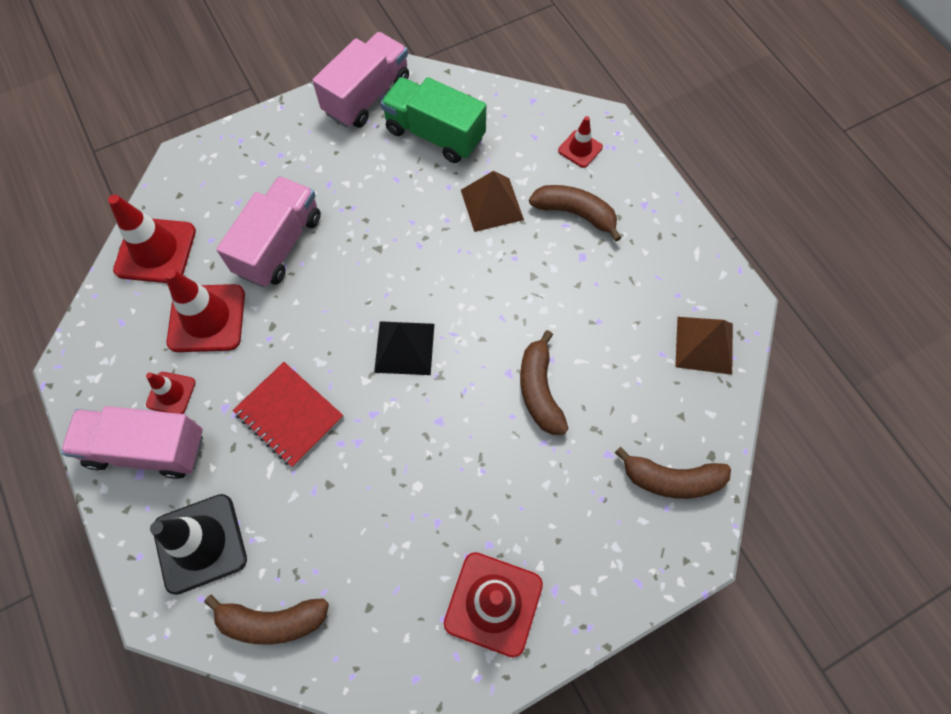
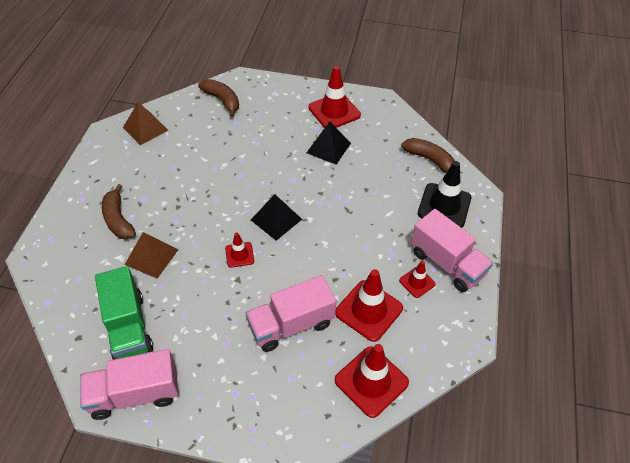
camera: 140 degrees left, 15 degrees down
red notebook [233,362,343,467] -> none
brown banana [520,330,568,435] -> none
red traffic cone [558,116,603,168] -> red traffic cone moved to [225,232,254,268]
none -> black pyramid [306,122,351,165]

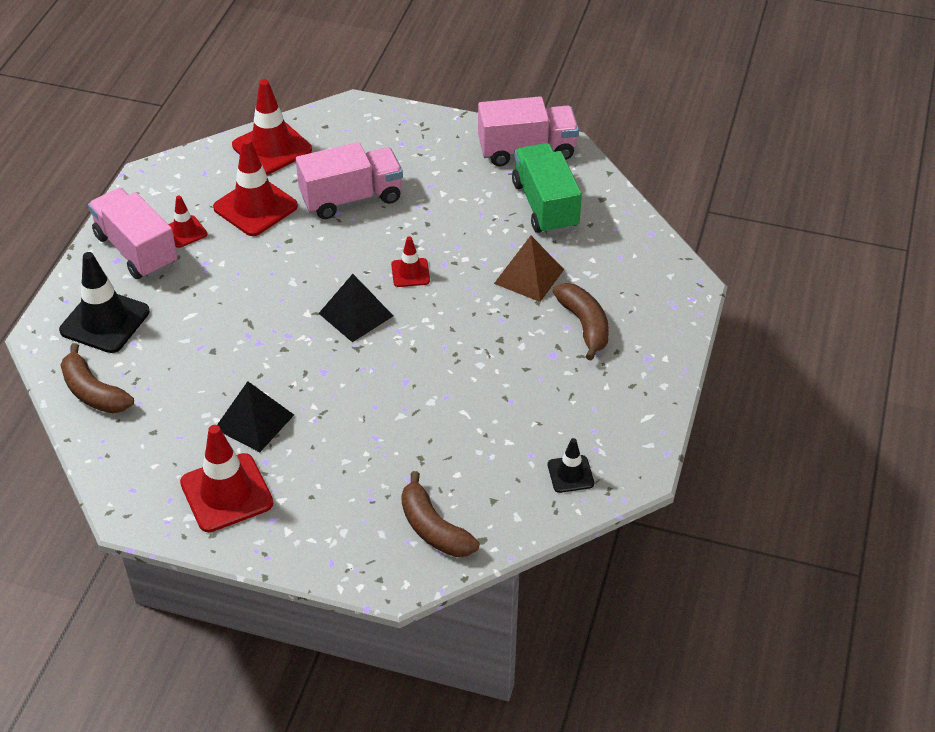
camera: 175 degrees left, 5 degrees down
brown pyramid [123,102,168,145] -> black traffic cone [548,438,594,493]

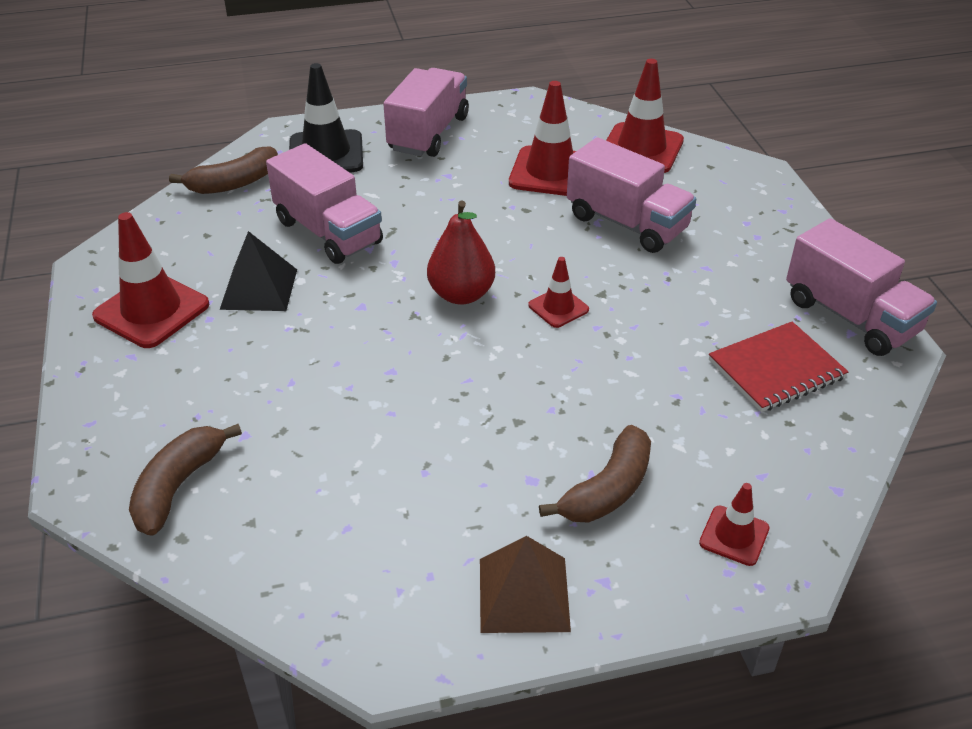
camera: 60 degrees right, 5 degrees down
brown banana [60,343,134,413] -> brown banana turned 135 degrees counterclockwise [169,147,278,194]
red traffic cone [168,195,207,248] -> red traffic cone moved to [699,483,769,566]
black pyramid [318,274,393,342] -> red pear [427,201,495,305]
brown pyramid [494,236,564,302] -> brown pyramid moved to [480,536,571,633]
green truck [512,143,582,235] -> red notebook [709,322,848,412]
black traffic cone [548,438,594,493] -> none
none -> pink truck [266,143,383,264]

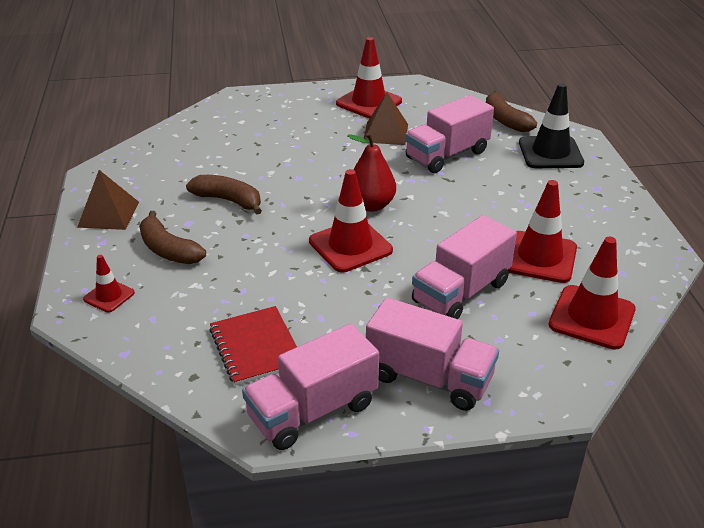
camera: 95 degrees right, 5 degrees down
brown banana [129,424,242,536] -> brown banana moved to [186,175,262,214]
black pyramid [220,231,297,311] -> brown pyramid [364,92,408,145]
pink truck [383,68,469,157] -> pink truck moved to [366,297,499,411]
red traffic cone [528,257,589,328] -> red traffic cone [309,169,393,272], size x1.86

